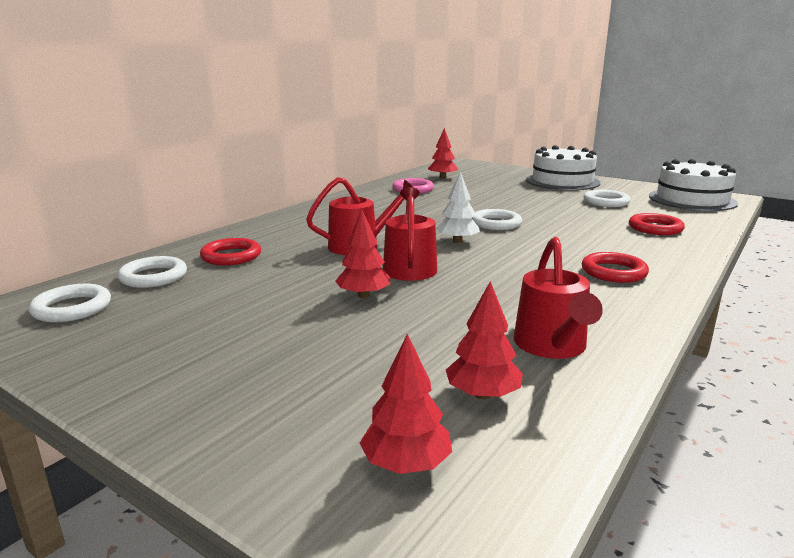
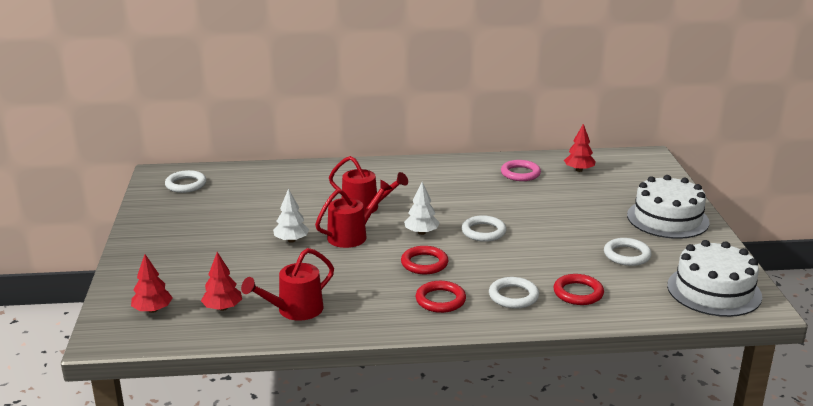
camera: 50 degrees right, 5 degrees up
white ring [117,256,187,288] -> white ring moved to [489,277,539,309]
red ring [200,238,261,265] -> red ring moved to [401,246,448,274]
red tree [335,210,390,298] -> white tree [273,188,310,243]

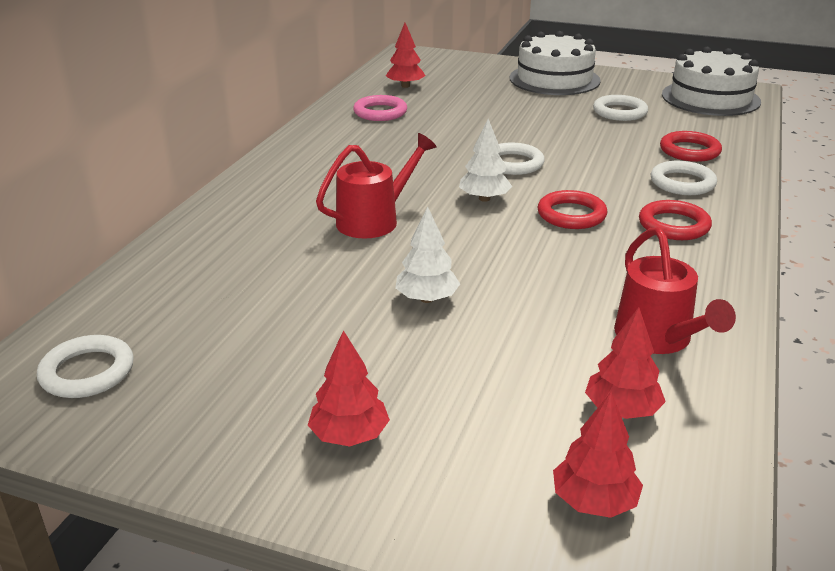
camera: 65 degrees left, 5 degrees up
red watering can [315,180,392,248] -> none
none -> red tree [308,330,390,446]

